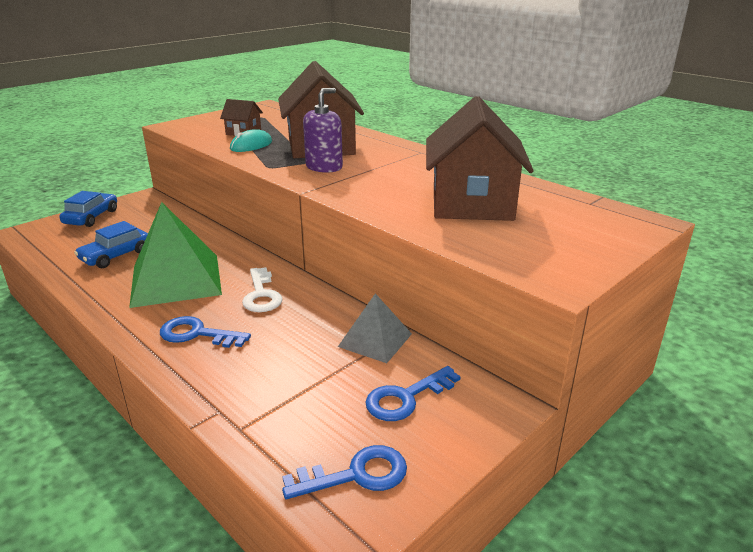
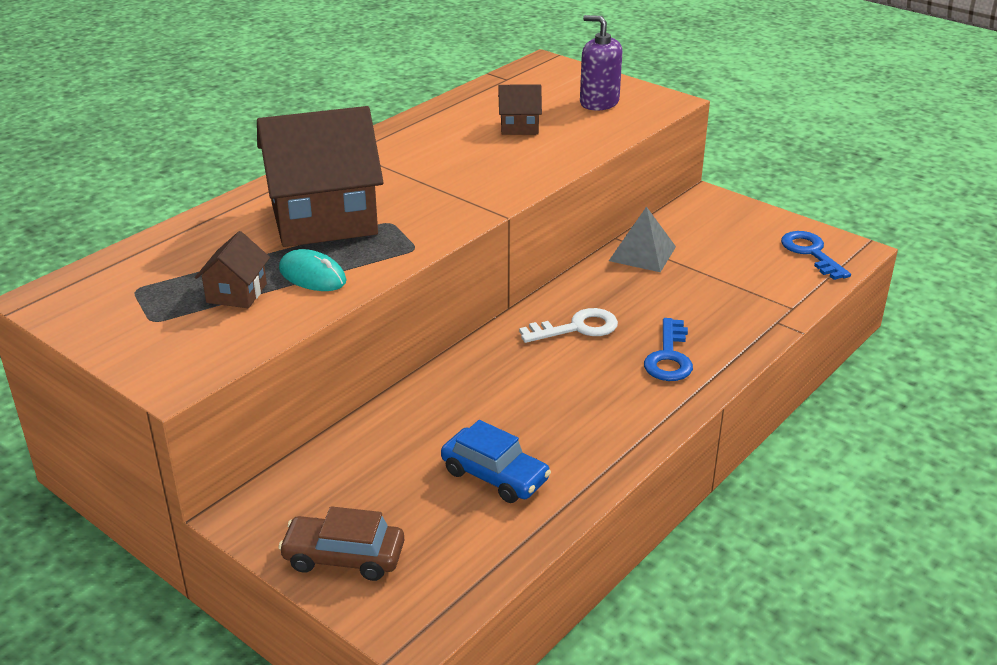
camera: 95 degrees left, 5 degrees up
blue car [59,191,117,227] -> brown car [278,506,404,581]
green pyramid [129,202,222,308] -> none
purple soap dispenser [303,88,343,173] -> purple soap dispenser moved to [580,15,623,111]
blue key [365,366,461,421] -> none
brown house [426,96,534,221] -> brown house [498,84,542,135], size x0.45

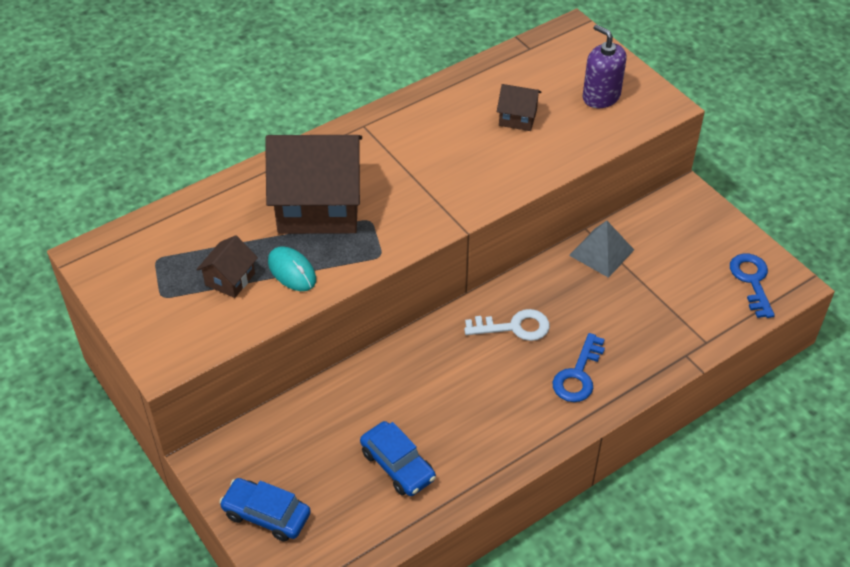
camera: 15 degrees right, 15 degrees up
brown car [278,506,404,581] -> blue car [219,478,311,542]

